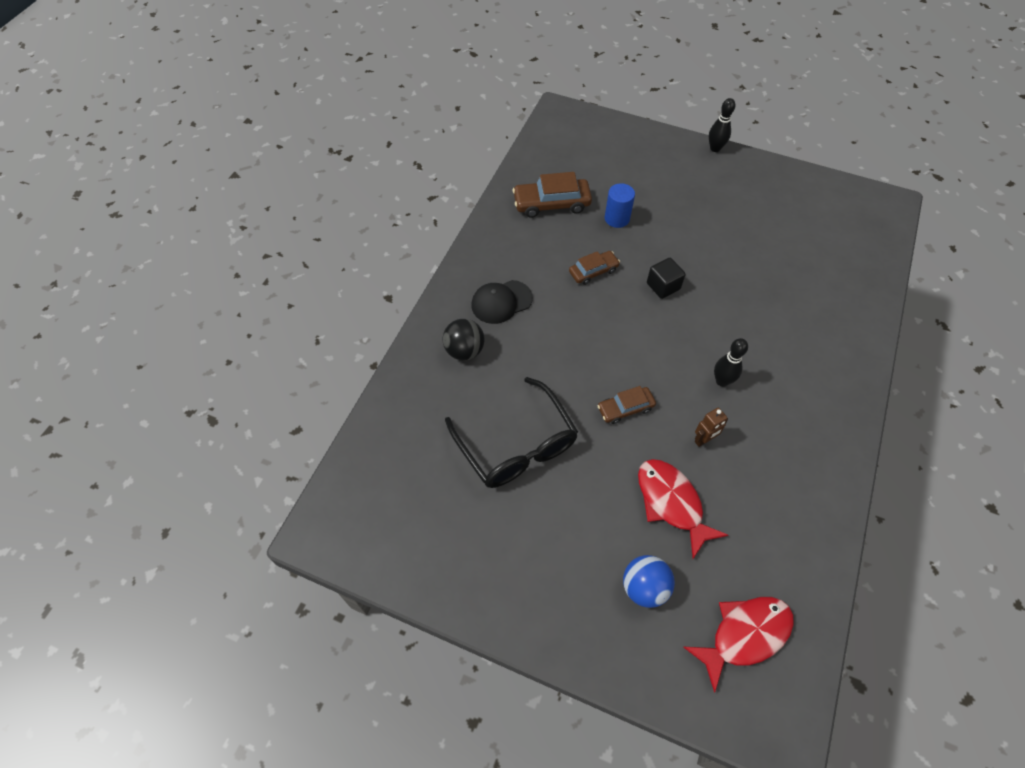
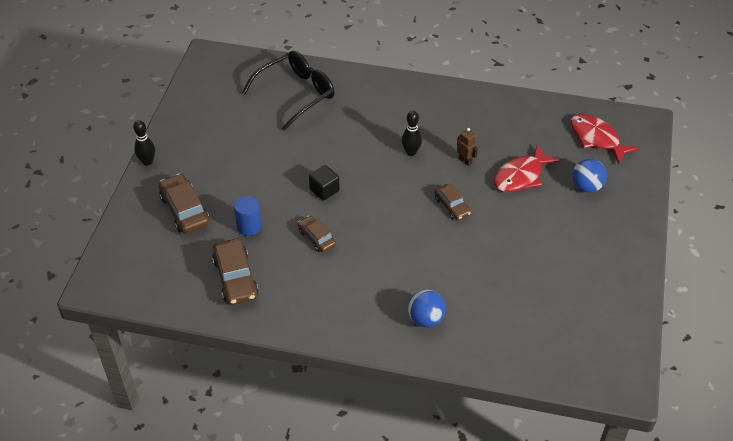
camera: 100 degrees left, 10 degrees down
black ball [443,319,484,361] -> blue ball [408,290,446,327]
black glasses [445,377,578,488] -> black glasses moved to [242,51,335,131]
black cap [472,280,533,324] -> none
none -> brown car [159,174,209,234]

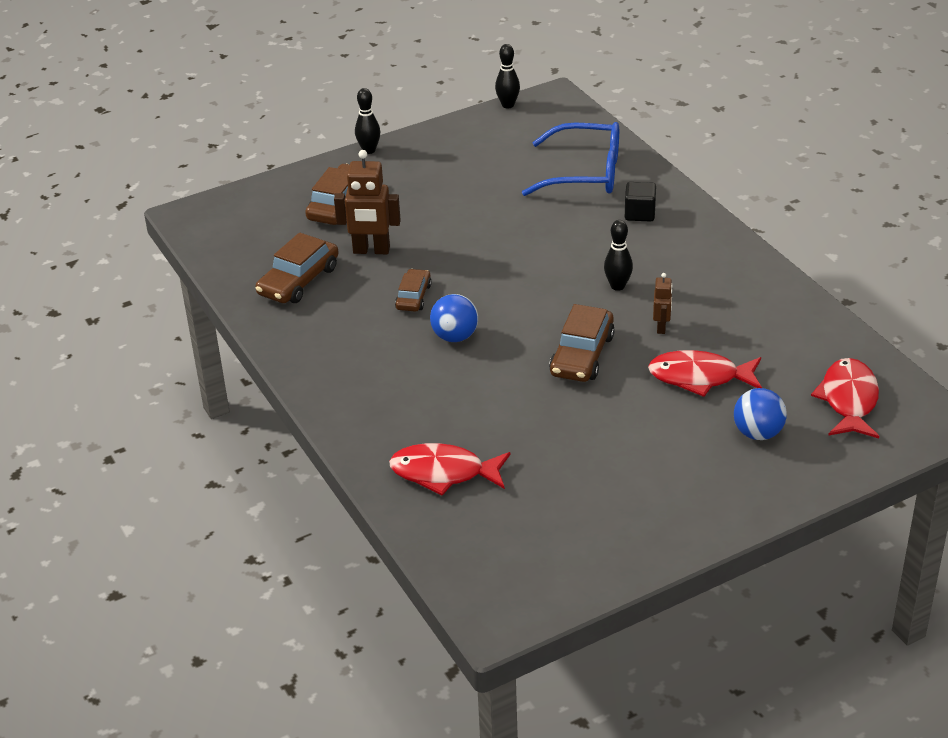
camera: 50 degrees right, 10 degrees down
blue cylinder [234,196,261,236] -> brown robot [334,150,401,254]
black glasses [242,51,335,131] -> blue glasses [522,122,619,196]
black cube [309,165,340,201] -> black cube moved to [625,182,656,221]
blue ball [408,290,446,327] -> blue ball moved to [430,294,478,342]
brown car [434,184,471,220] -> brown car [549,304,615,382], size x1.62
none -> red fish [389,443,510,496]
none -> black bowling pin [495,44,520,108]

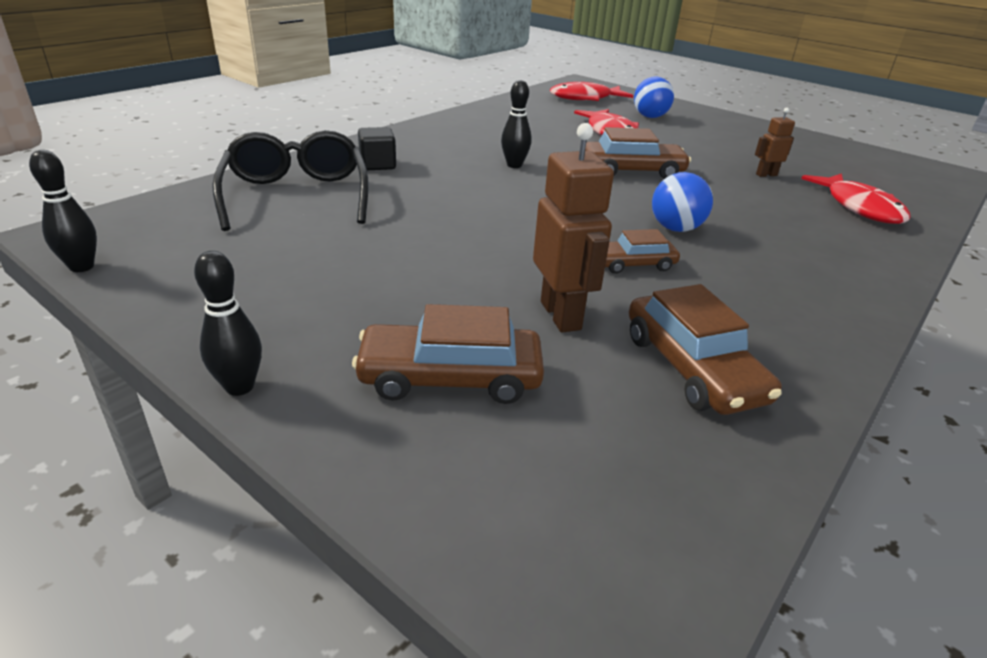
camera: 115 degrees left, 5 degrees down
brown car [255,232,339,303] -> brown car turned 60 degrees clockwise [629,284,782,415]
blue glasses [522,122,619,196] -> black glasses [212,130,368,231]
brown robot [653,273,673,334] -> brown robot moved to [755,108,795,177]

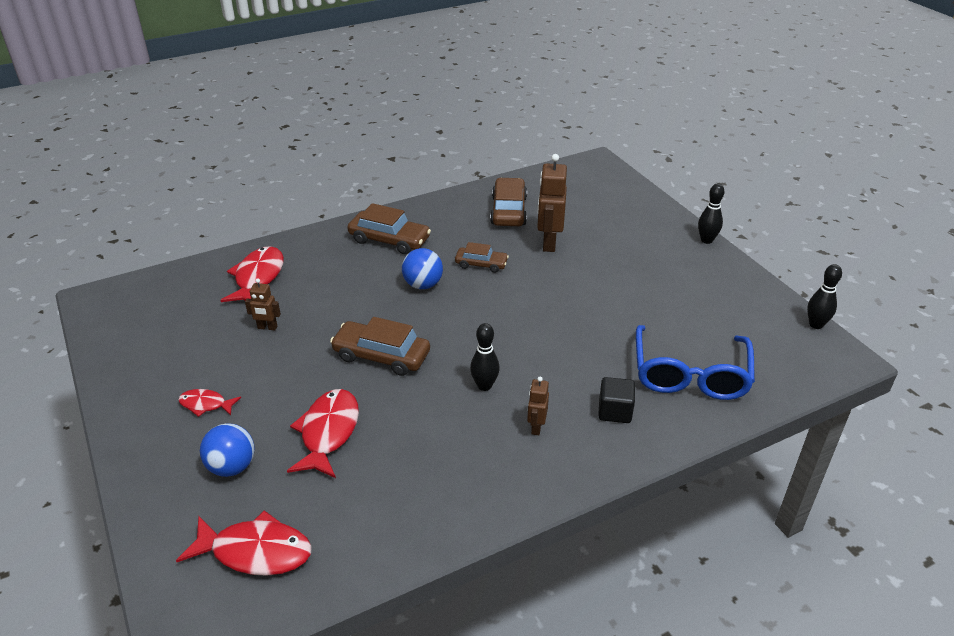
camera: 155 degrees left, 5 degrees up
black glasses [212,130,368,231] -> blue glasses [636,325,755,400]
brown car [352,304,544,404] -> brown car moved to [347,203,431,254]
none -> red fish [178,389,241,417]
none -> brown robot [527,377,549,435]

